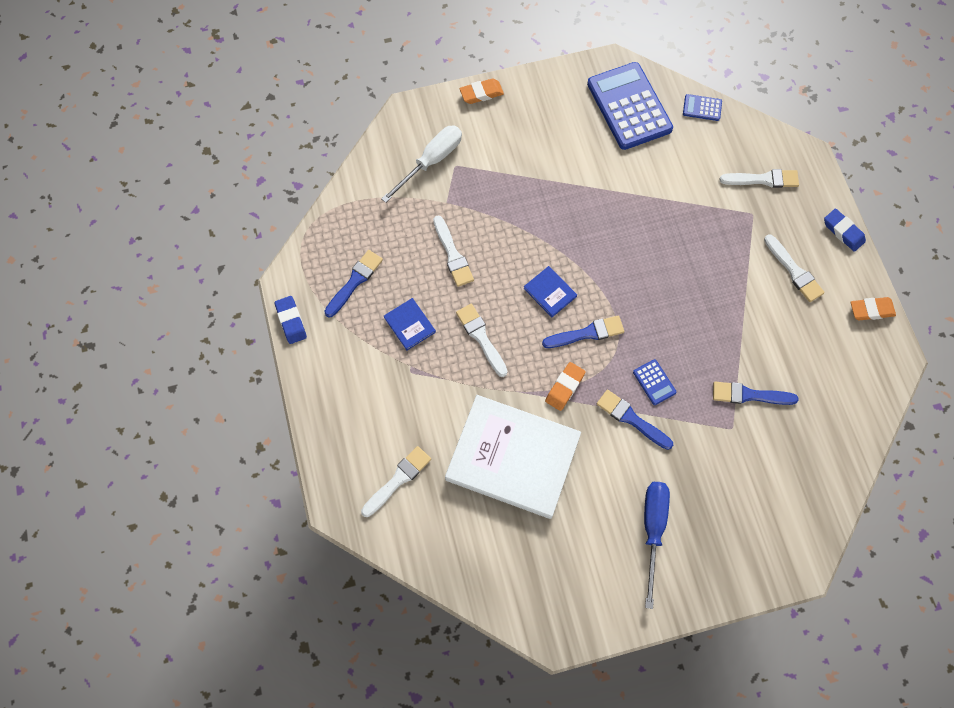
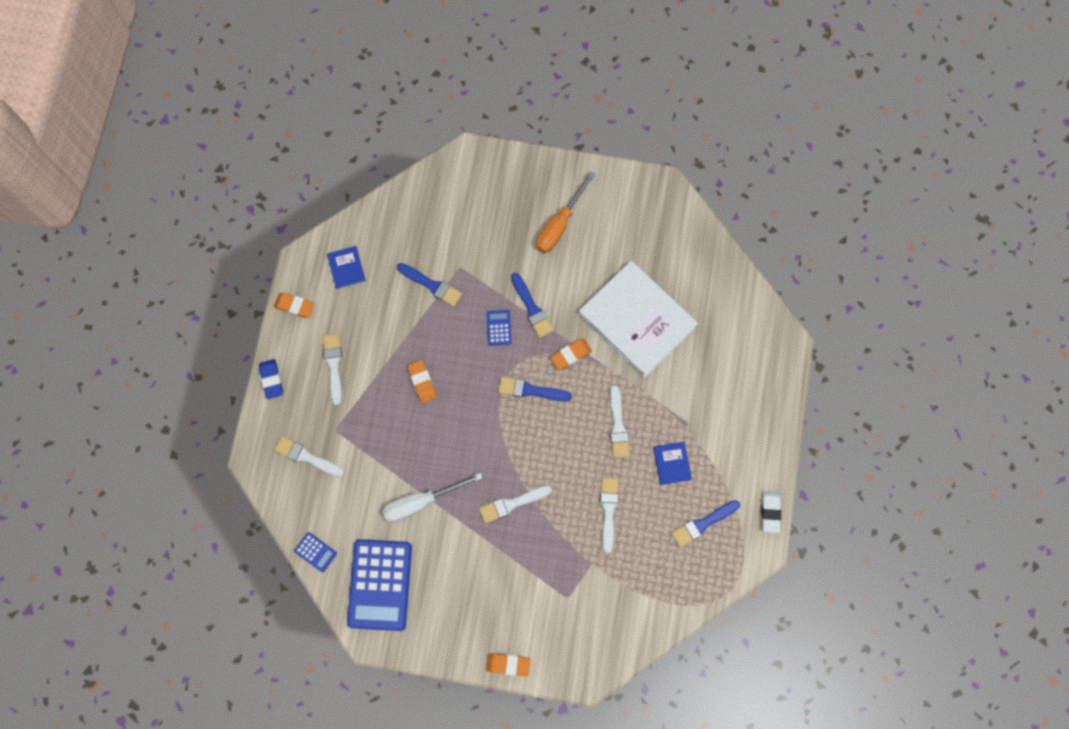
camera: 155 degrees left, 5 degrees up
blue eraser [274,296,307,344] -> white eraser [761,491,781,533]
white brush [361,446,431,517] -> white brush moved to [479,485,552,523]
white screwdriver [381,125,462,203] -> white screwdriver moved to [382,473,483,522]
blue book [524,266,577,318] -> blue book moved to [327,246,366,289]
blue screwdriver [644,482,670,609] -> orange screwdriver [536,171,596,253]
none -> orange eraser [407,360,437,404]

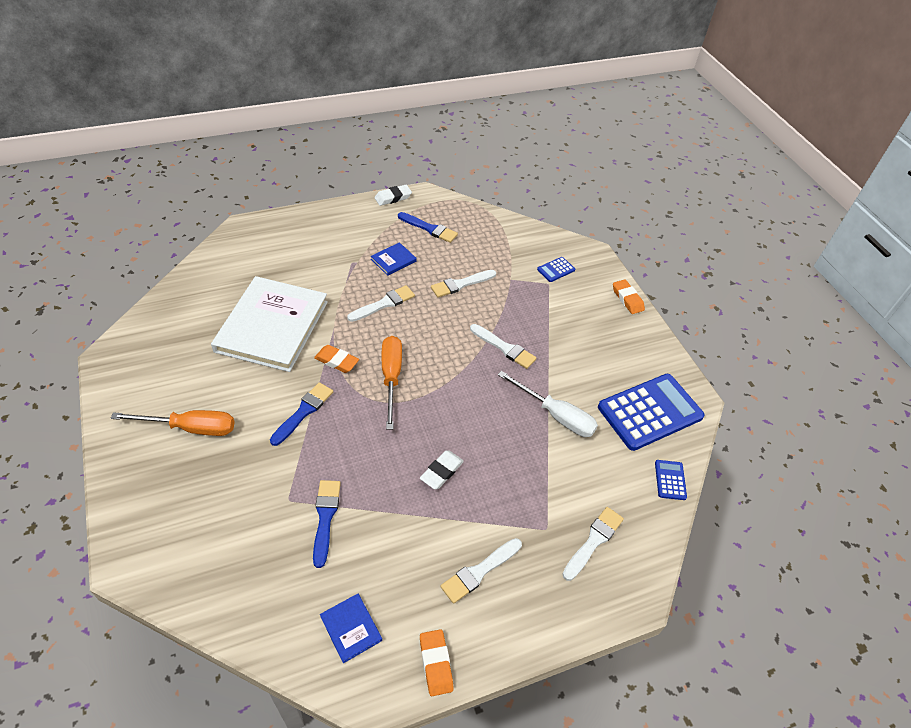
camera: 125 degrees left, 25 degrees down
blue eraser [259,359,283,399] -> none
white brush [274,436,345,477] -> white brush turned 135 degrees counterclockwise [562,507,624,581]
blue book [327,246,366,289] -> blue book turned 75 degrees counterclockwise [320,594,382,663]
orange eraser [407,360,437,404] -> white eraser [420,450,464,489]
blue calculator [487,310,512,346] -> blue calculator moved to [537,257,575,282]
blue brush [498,377,572,402] -> orange screwdriver [382,336,402,430]

